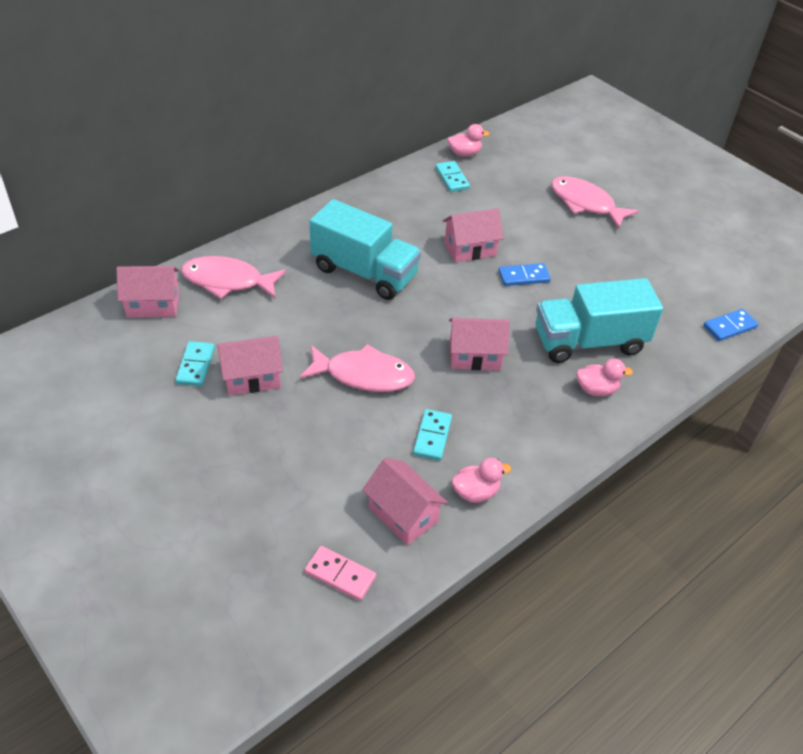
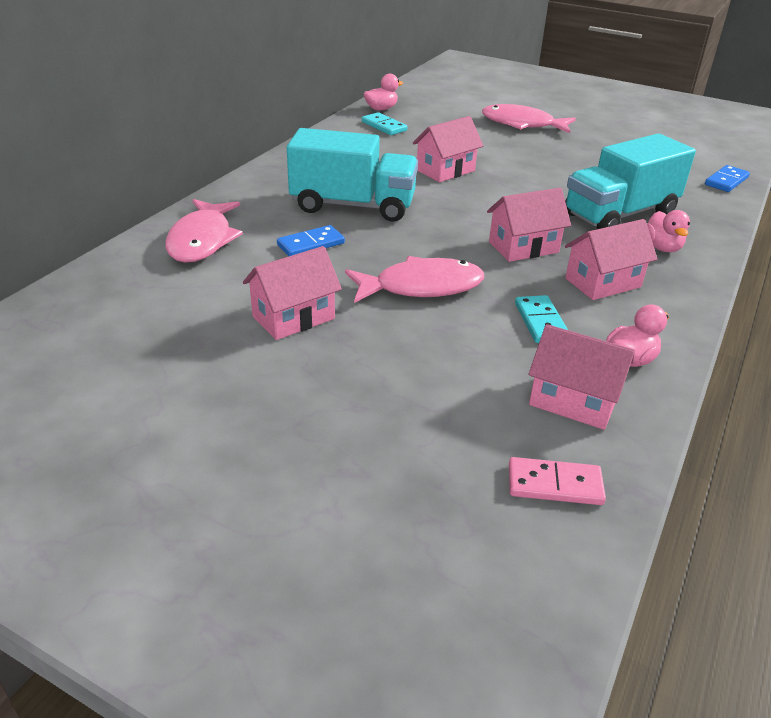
camera: 20 degrees left, 10 degrees down
pink house [116,266,179,318] -> pink house moved to [565,219,657,300]
turquoise domino [175,341,215,386] -> none
pink fish [181,256,286,299] -> pink fish turned 75 degrees counterclockwise [166,199,243,262]
blue domino [498,263,551,286] -> blue domino moved to [277,225,345,256]
pink duck [576,359,633,396] -> pink duck turned 105 degrees clockwise [647,210,690,252]

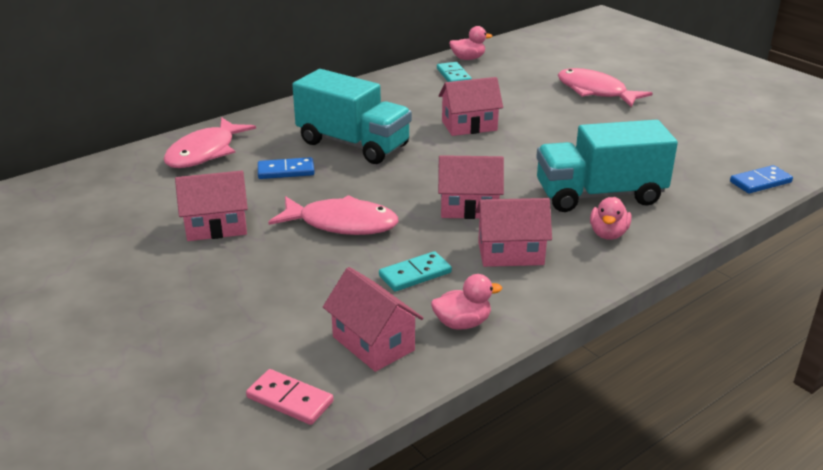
camera: 25 degrees right, 5 degrees down
turquoise domino [515,295,568,343] -> turquoise domino turned 45 degrees clockwise [379,251,452,291]

